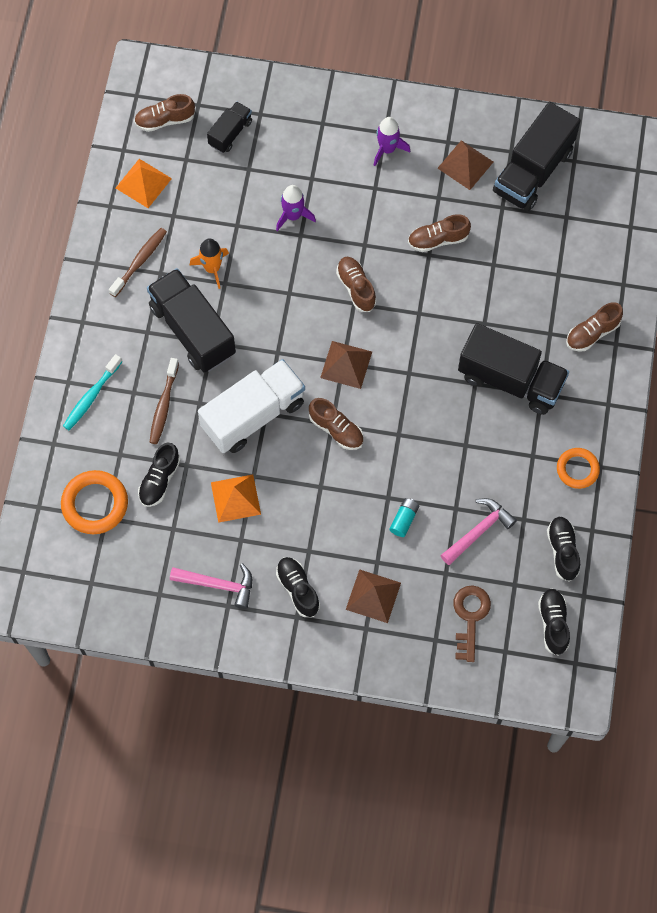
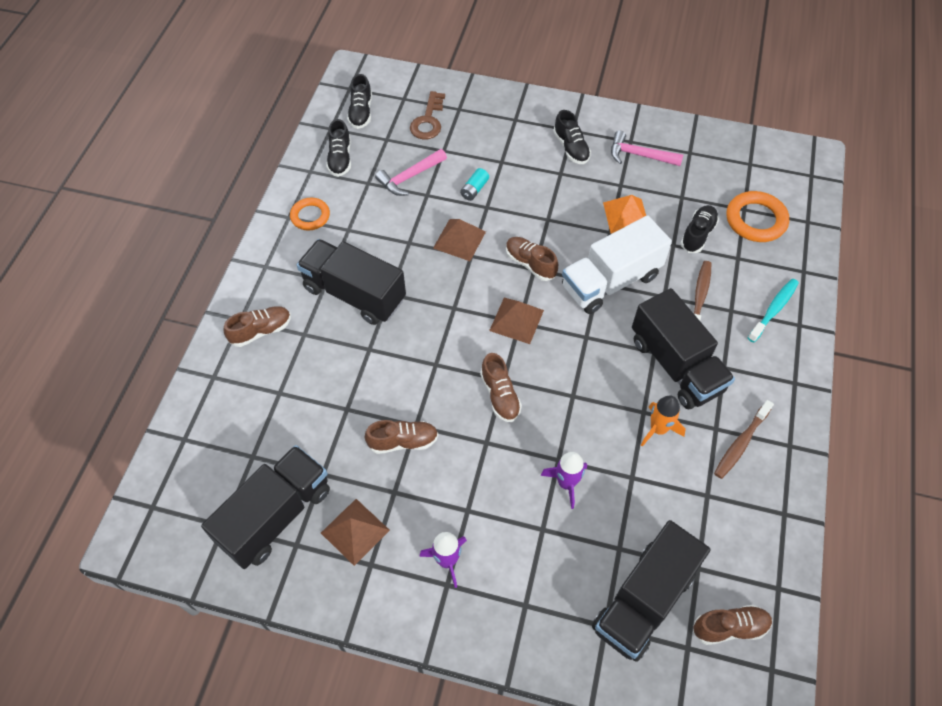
camera: 175 degrees left, 10 degrees down
orange pyramid [116,159,172,208] -> none
black truck [207,101,252,153] -> black truck [592,520,711,662], size x1.92
brown pyramid [346,569,401,623] -> brown pyramid moved to [433,219,486,261]

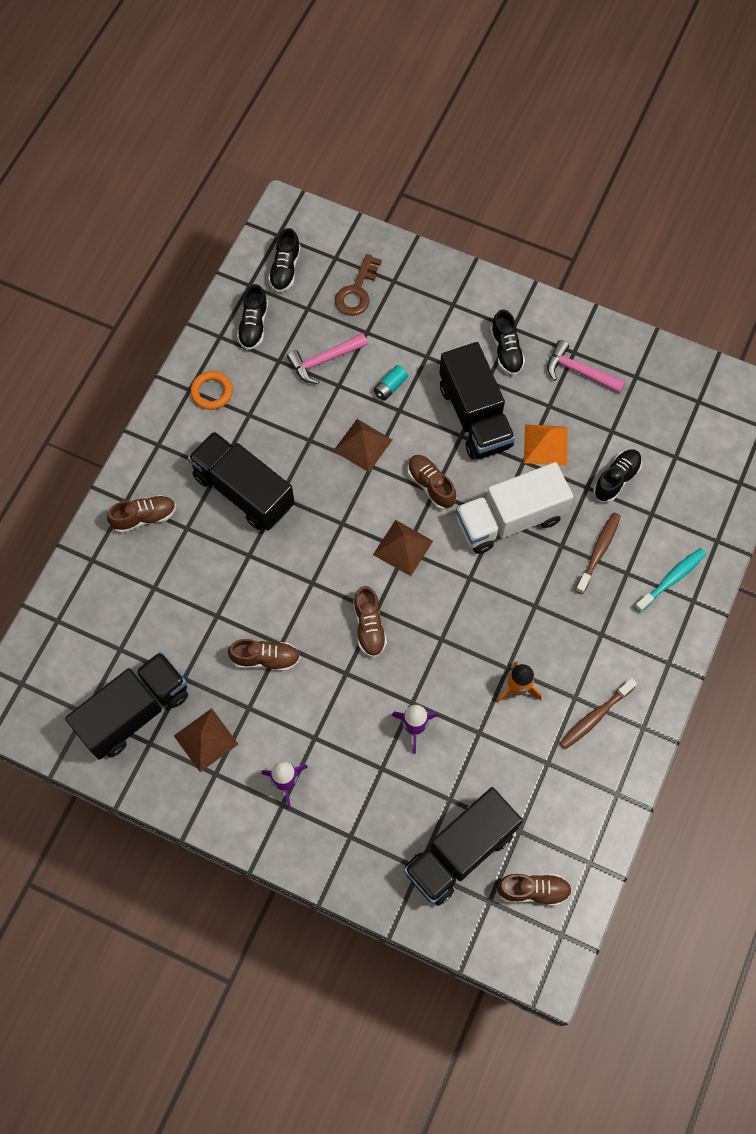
camera: 10 degrees right, 10 degrees up
black truck [632,288,735,409] -> black truck moved to [439,342,515,460]
orange ring [727,191,789,242] -> none

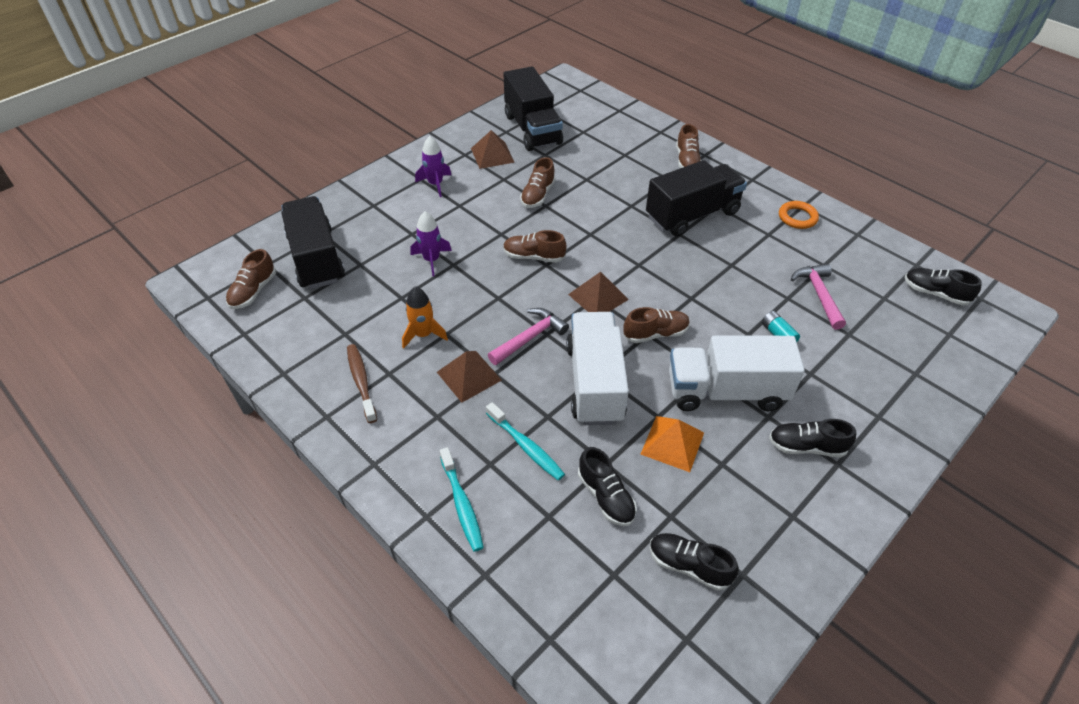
camera: 110 degrees right, 20 degrees down
black shoe [237,284,268,350] -> black shoe moved to [650,533,738,591]
brown pyramid [333,419,392,472] -> brown pyramid moved to [437,351,502,403]
brown key [335,254,382,316] -> none
black truck [439,342,515,460] -> white truck [669,335,805,411]
pink hammer [547,340,625,393] -> pink hammer moved to [488,308,569,365]
brown toothbrush [575,513,621,594] -> turquoise toothbrush [486,402,565,481]

